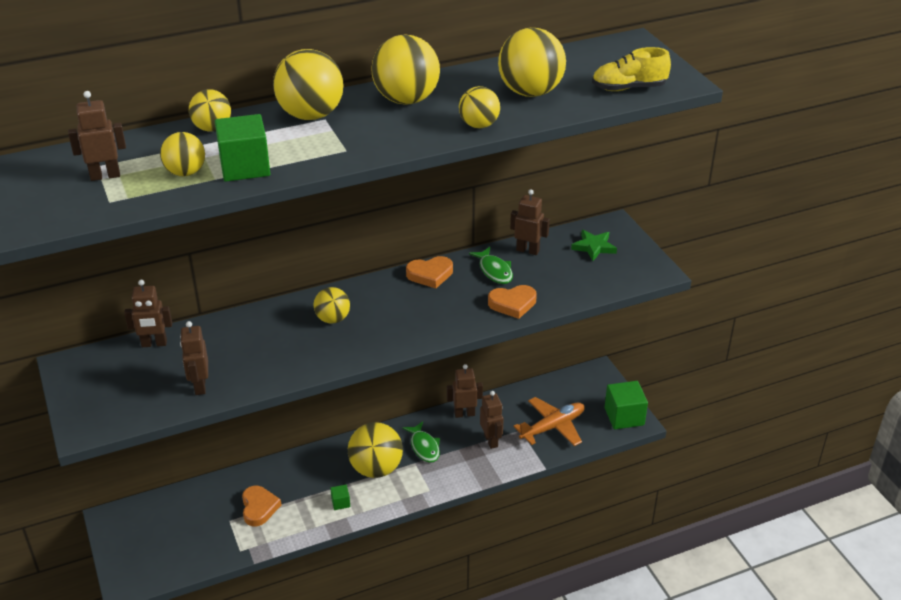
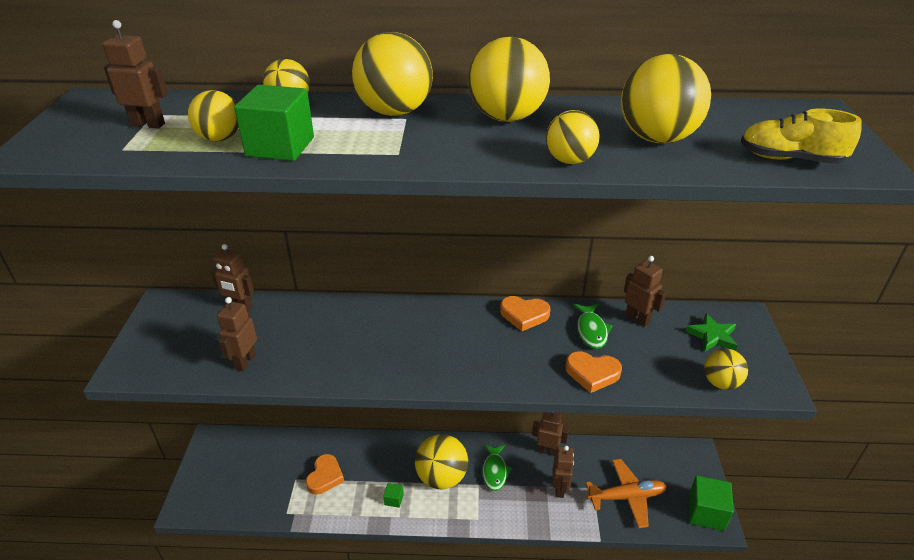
camera: 25 degrees right, 0 degrees up
yellow ball [314,287,350,324] -> yellow ball moved to [704,349,748,390]

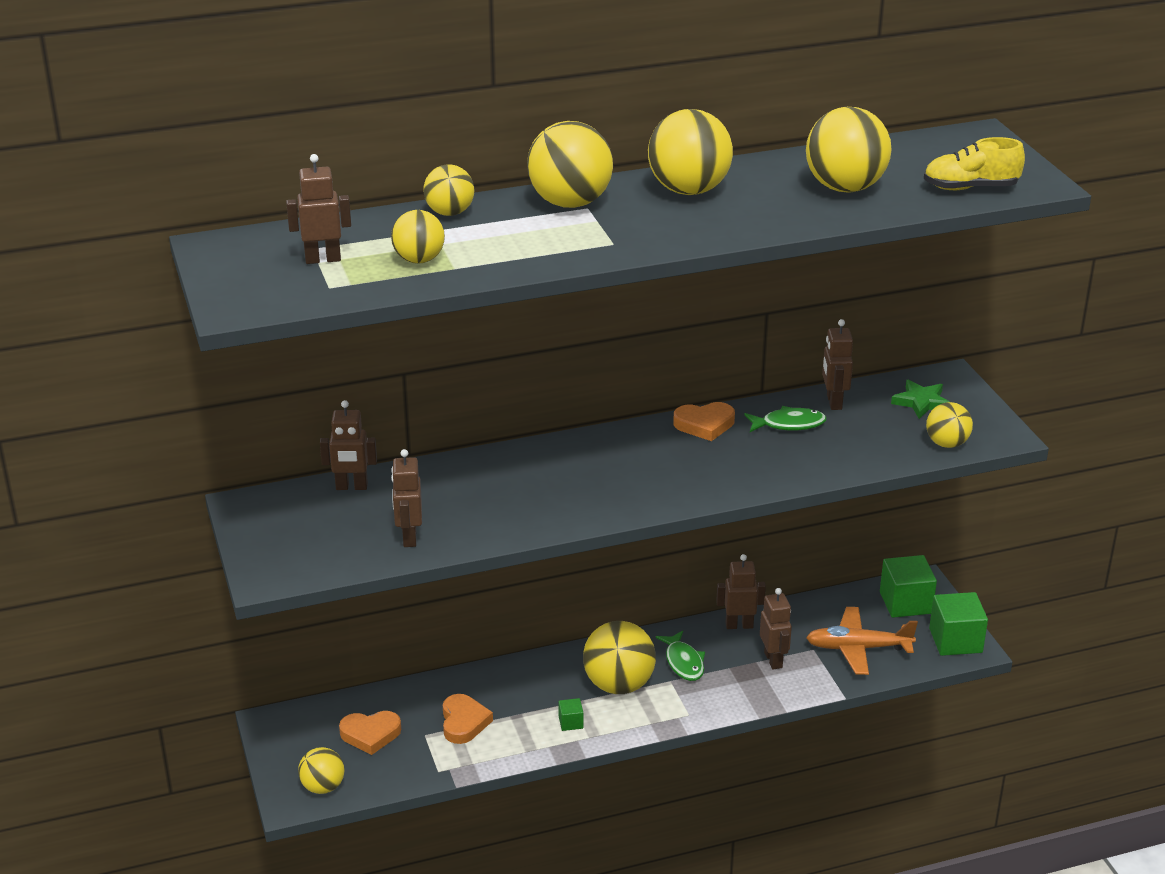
camera: 20 degrees left, 5 degrees down
green cube [234,85,314,161] -> green cube moved to [880,555,937,618]
yellow ball [546,110,600,164] -> yellow ball moved to [298,747,344,794]
orange heart [565,351,622,393] -> orange heart moved to [339,711,401,755]
green fish [573,304,613,349] -> green fish turned 75 degrees counterclockwise [744,406,827,432]
orange plane [586,459,667,528] -> orange plane turned 150 degrees counterclockwise [806,607,918,675]
brown robot [624,256,666,327] -> brown robot turned 120 degrees counterclockwise [822,319,853,410]

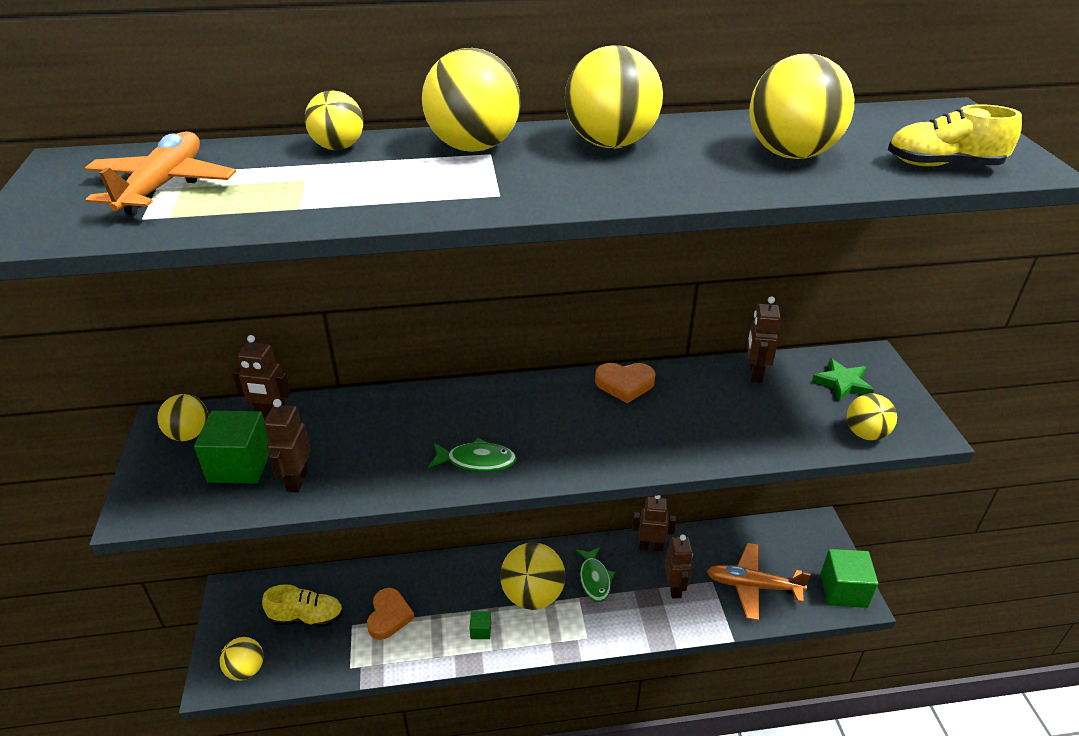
camera: 10 degrees right, 5 degrees up
brown robot [286,154,351,264] -> orange plane [84,131,236,215]
orange heart [339,711,401,755] -> yellow shoe [262,584,343,627]
yellow ball [391,210,445,263] -> yellow ball moved to [157,394,208,441]
green fish [744,406,827,432] -> green fish moved to [428,438,517,472]
green cube [880,555,937,618] -> green cube moved to [194,411,269,484]

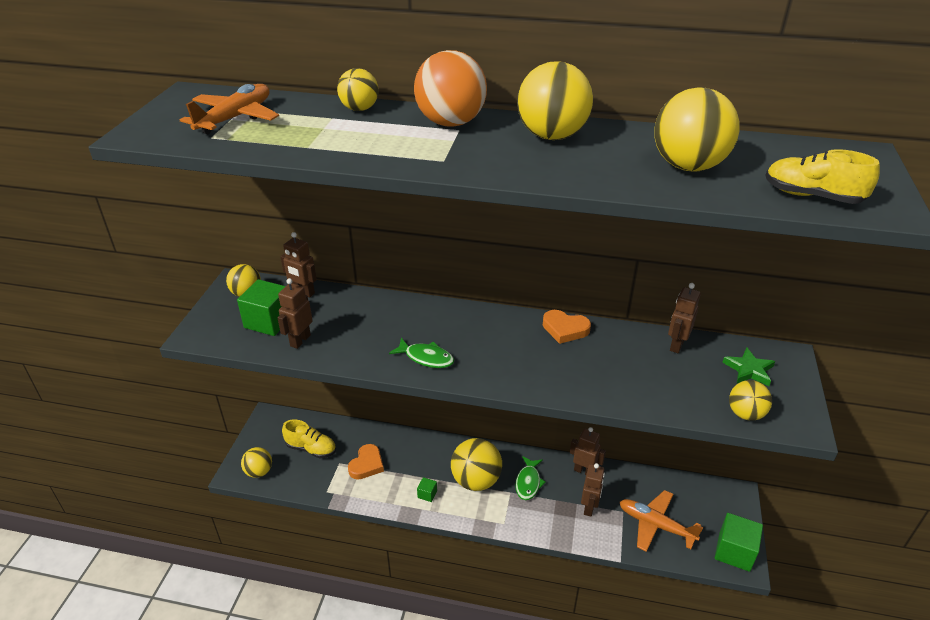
camera: 20 degrees right, 0 degrees up
yellow ball [422,48,521,152] -> orange ball [414,50,487,127]

